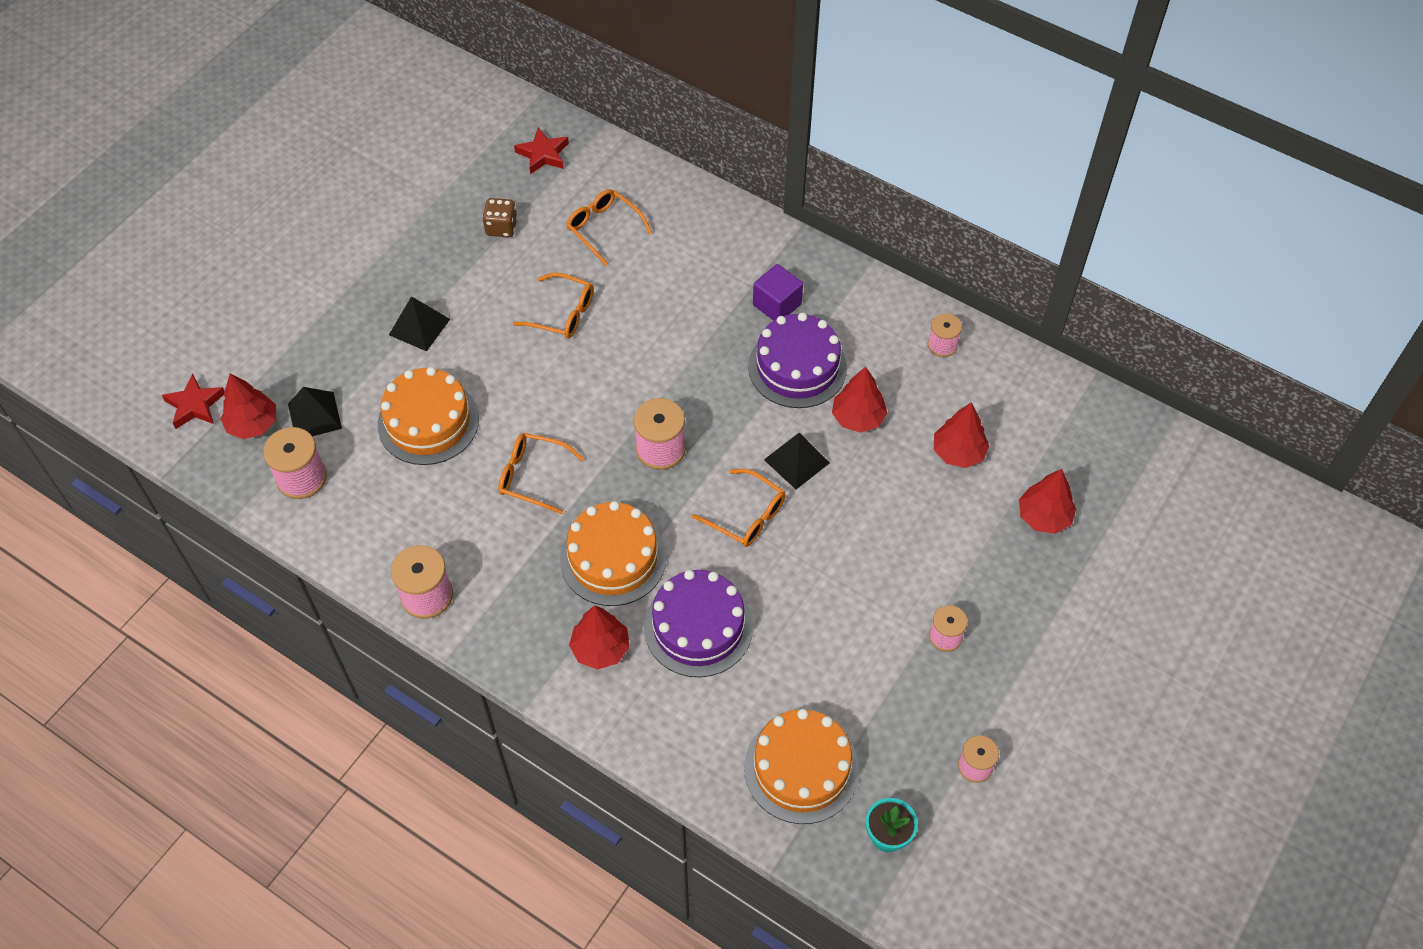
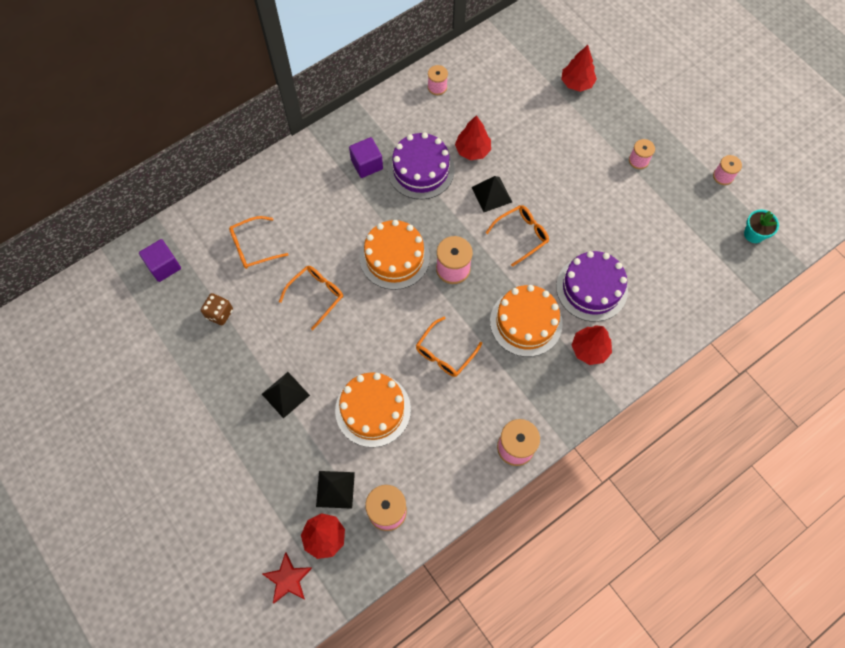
camera: 70 degrees left, 10 degrees up
red star [514,127,569,174] -> purple cube [139,239,181,282]
orange cake [744,709,859,824] -> orange cake moved to [360,220,430,290]
red tree [934,402,989,468] -> none

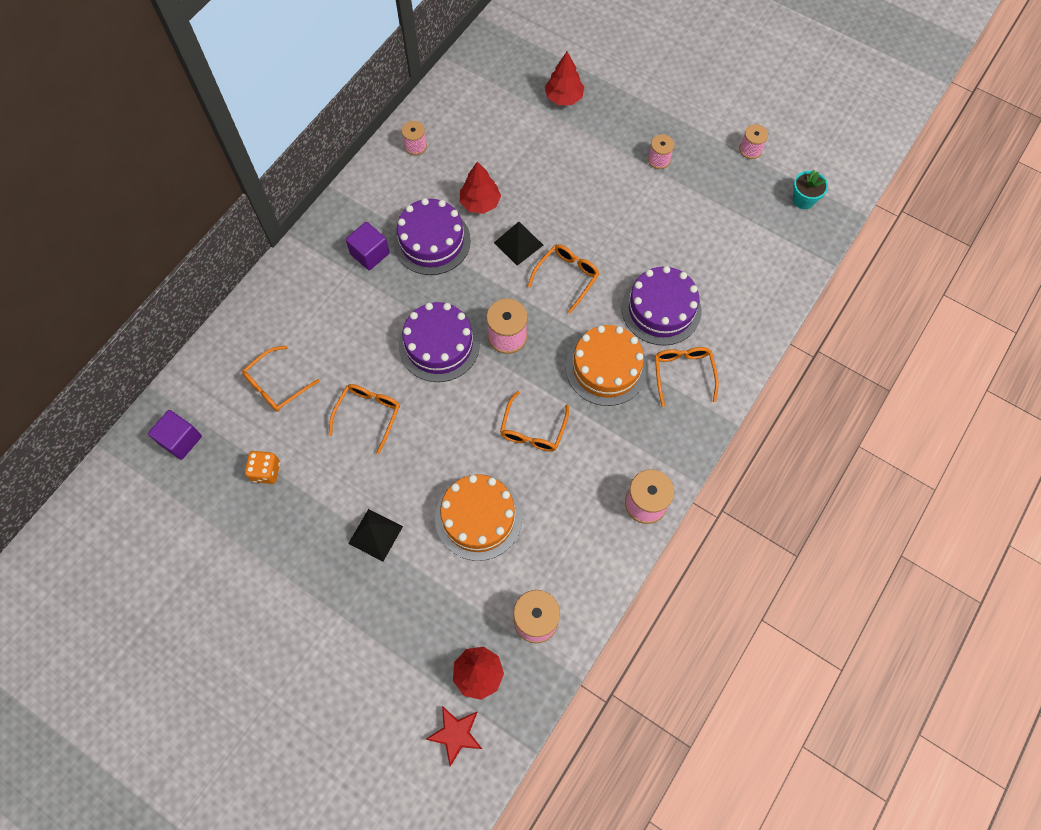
camera: 20 degrees left, 0 degrees up
brown dice [201,293,233,325] -> orange dice [245,451,280,484]
black pyramid [316,471,355,509] -> none
orange cake [360,220,430,290] -> purple cake [399,302,480,382]
red tree [572,325,612,365] -> orange glasses [655,347,719,407]

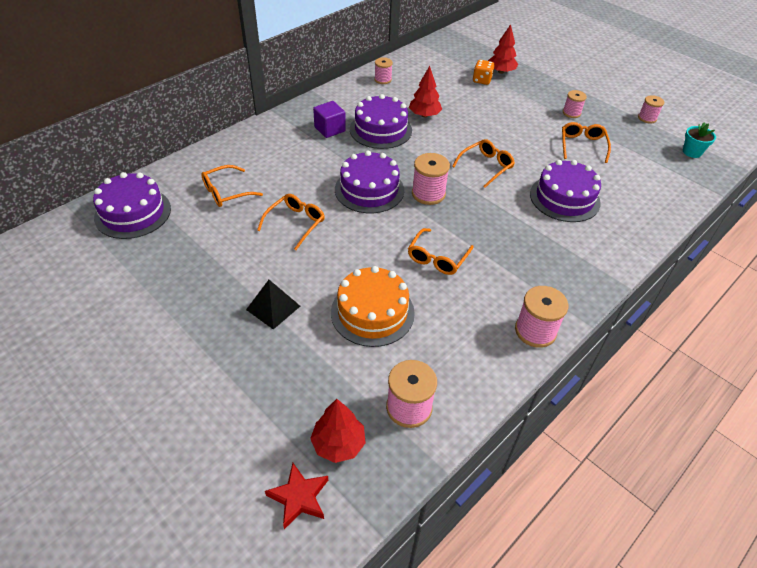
camera: 10 degrees right, 20 degrees down
purple cube [148,410,202,460] -> purple cake [93,172,171,239]
orange dice [245,451,280,484] -> orange dice moved to [473,60,495,85]
black pyramid [494,222,543,266] -> none
orange cake [566,325,648,406] -> none
orange glasses [655,347,719,407] -> orange glasses moved to [562,122,611,163]

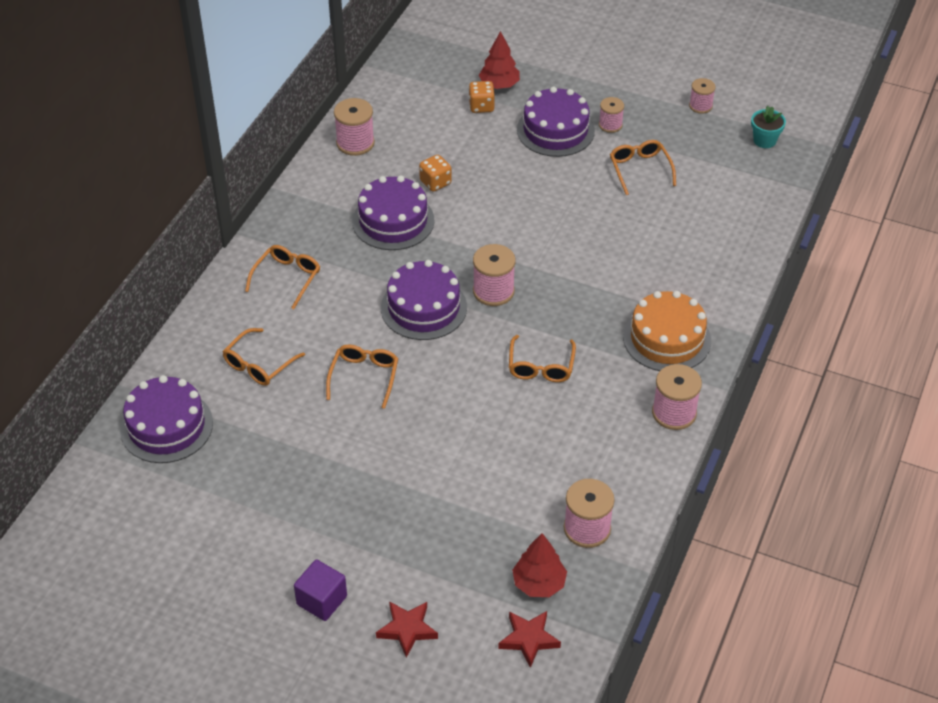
camera: 20 degrees left, 0 degrees up
black pyramid [246,280,300,330] -> none
purple cube [313,101,346,138] -> purple cube moved to [294,559,347,621]
orange cake [331,266,415,347] -> orange cake moved to [623,291,711,371]
pink spool [374,57,393,84] -> pink spool [334,98,375,156], size x1.59
red tree [409,66,442,117] -> orange dice [419,155,452,192]
orange glasses [452,139,515,188] -> orange glasses moved to [245,245,320,309]
purple cake [530,160,601,222] -> purple cake moved to [517,87,595,157]
none -> red star [376,601,438,658]

